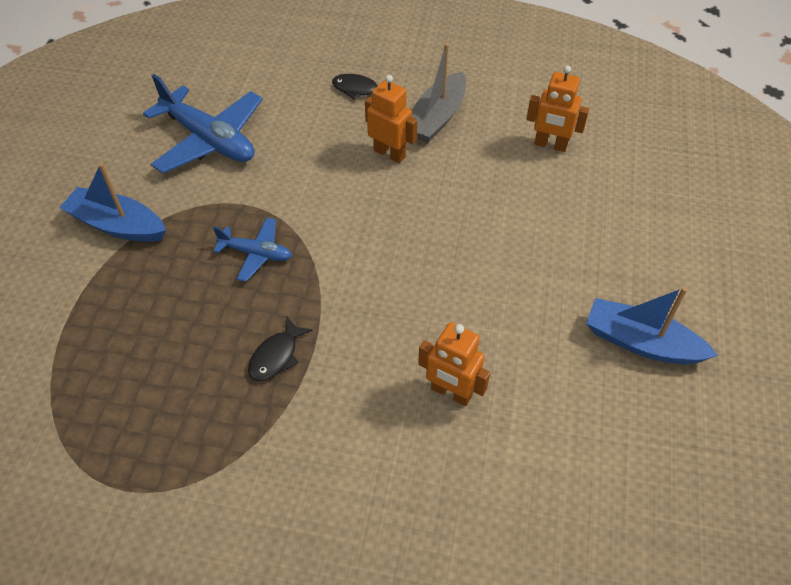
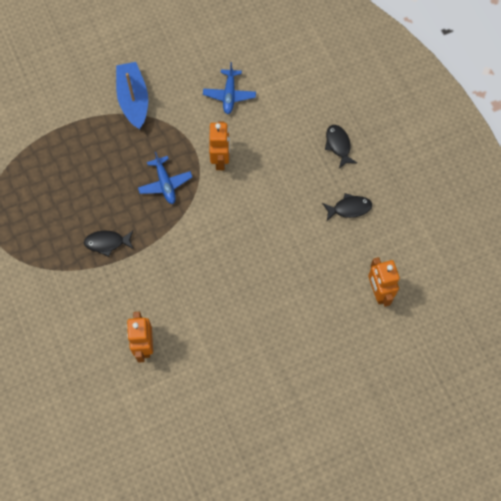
camera: 55 degrees right, 15 degrees up
blue plane [143,74,263,173] -> blue plane [203,62,256,114], size x0.54
orange robot [365,75,417,163] -> orange robot moved to [209,122,230,170]
grey boat [412,43,466,143] -> black fish [322,193,372,221]
blue boat [586,287,718,364] -> none

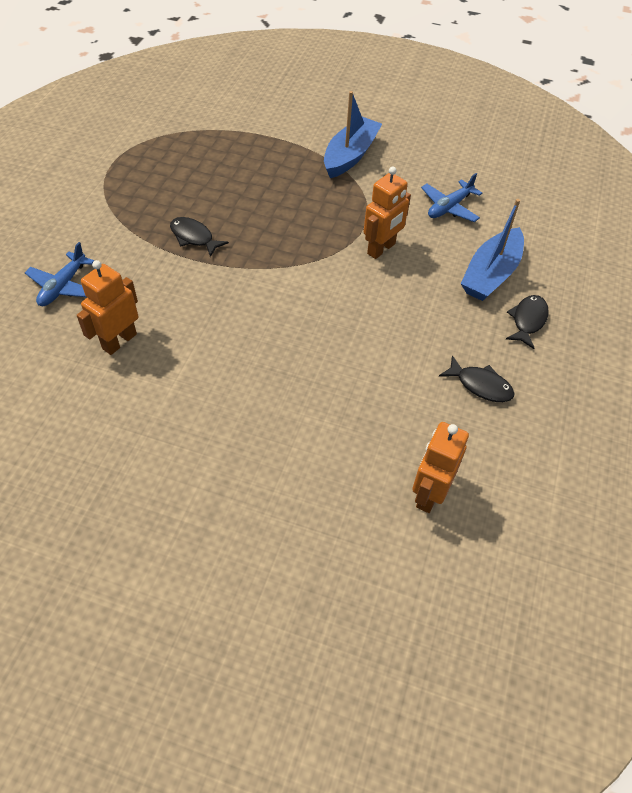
camera: 40 degrees right, 15 degrees down
blue plane [138,152,192,204] -> blue plane moved to [25,242,94,306]
none -> blue boat [461,199,524,301]

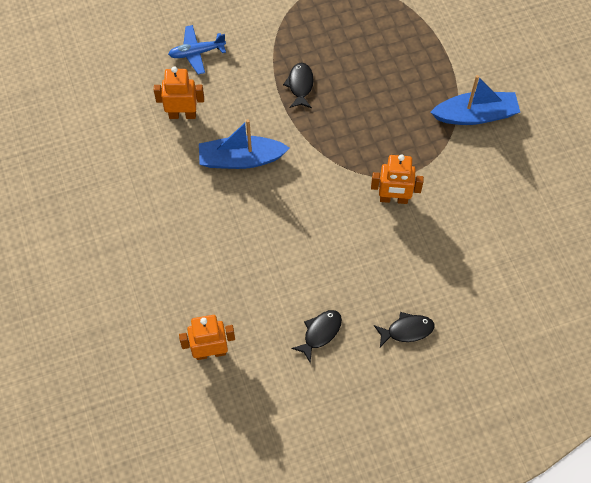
camera: 55 degrees right, 10 degrees up
blue plane [421,173,482,222] -> none
black fish [439,355,515,402] -> black fish turned 135 degrees counterclockwise [291,310,342,363]
blue boat [461,199,524,301] -> blue boat moved to [199,119,290,169]

